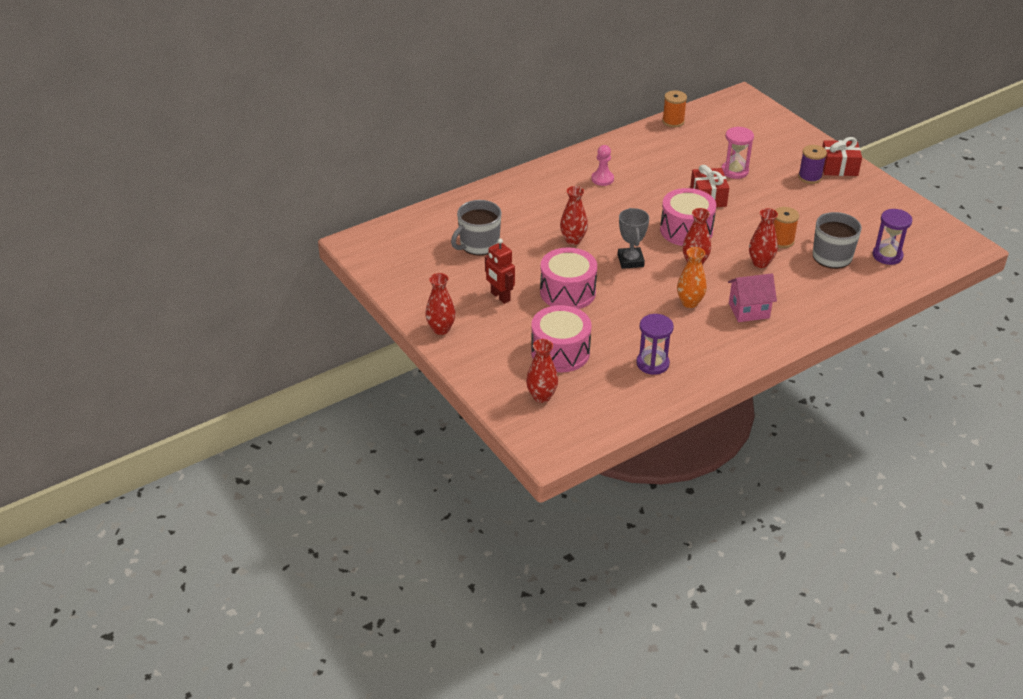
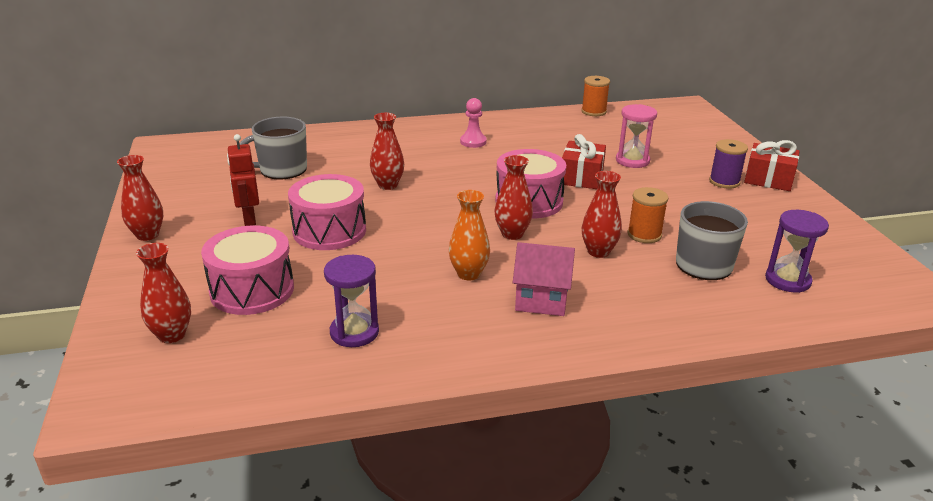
camera: 20 degrees right, 10 degrees down
grey trophy [618,208,649,269] -> none

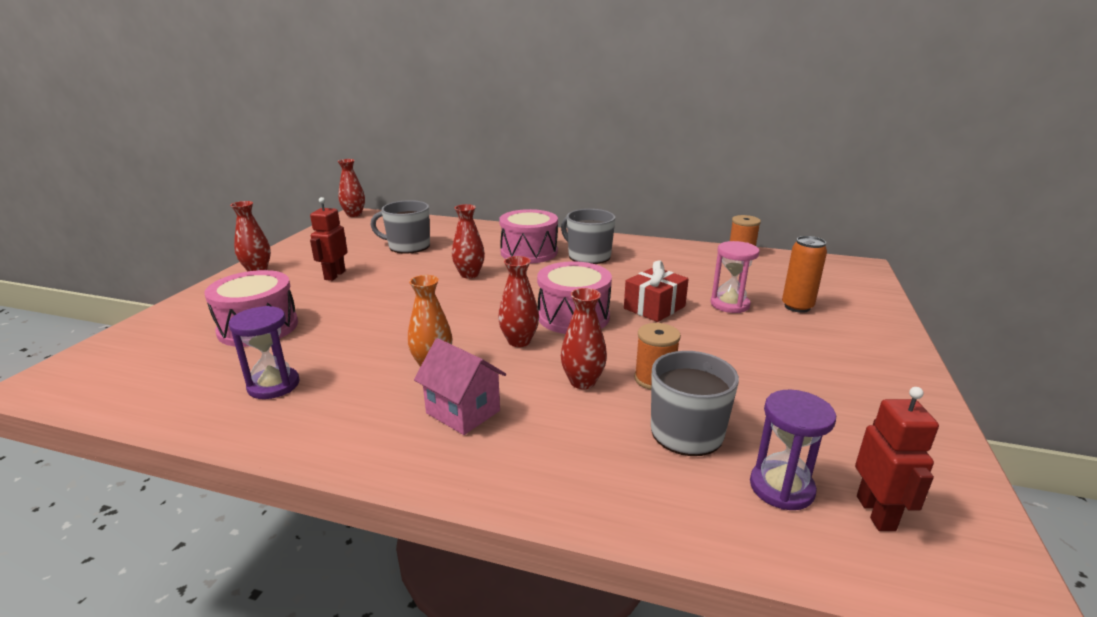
camera: 30 degrees right, 5 degrees down
red vase [136,243,191,343] -> red vase moved to [338,159,365,217]
pink drum [288,174,366,250] -> pink drum moved to [499,209,558,263]
pink pawn [460,98,487,148] -> grey mug [561,209,615,264]
purple spool [709,139,748,189] -> none
red gift [744,140,799,191] -> none
none -> orange can [782,236,827,313]
none -> red robot [855,387,939,531]

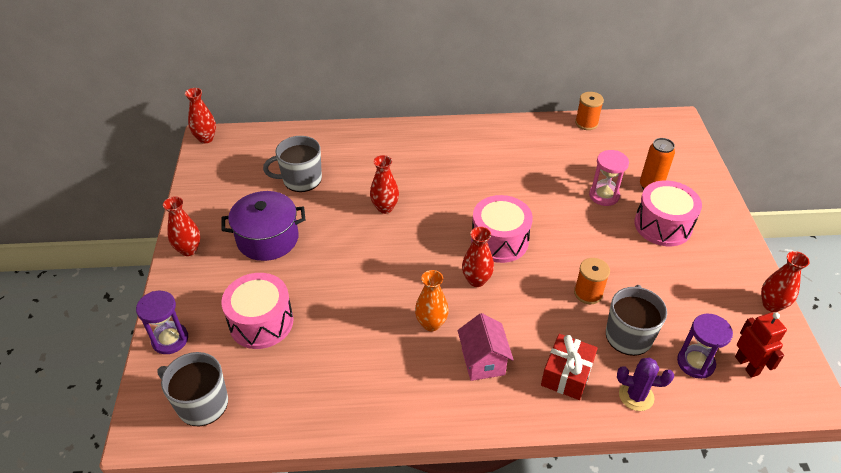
camera: 20 degrees left, 20 degrees up
purple hourglass [229,306,300,399] -> purple hourglass moved to [136,291,188,354]
red robot [310,197,348,281] -> purple pot [221,191,305,261]
pink house [414,338,506,435] -> pink house turned 60 degrees clockwise [458,313,514,381]
pink drum [499,209,558,263] -> pink drum moved to [634,181,702,246]
grey mug [561,209,615,264] -> grey mug moved to [157,352,228,426]
red vase [561,288,607,389] -> red vase moved to [761,251,810,312]
red gift [624,260,689,322] -> red gift moved to [541,334,598,400]
none -> purple cactus [617,357,674,411]

